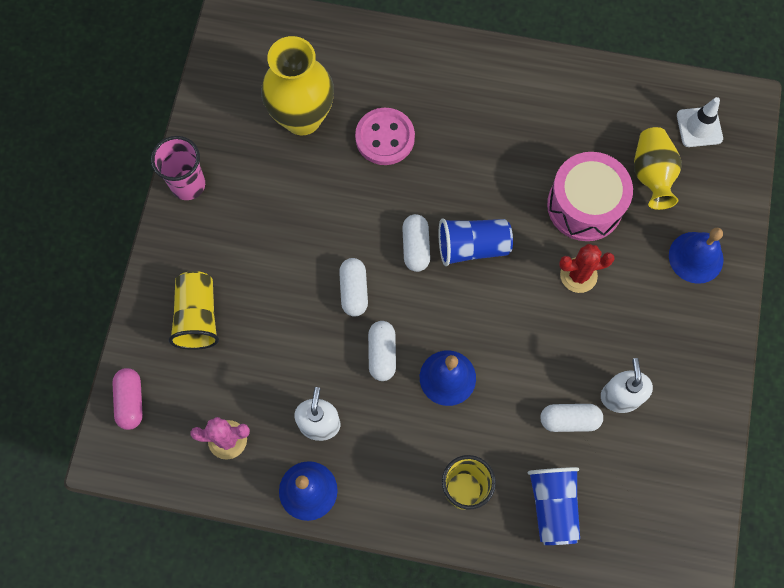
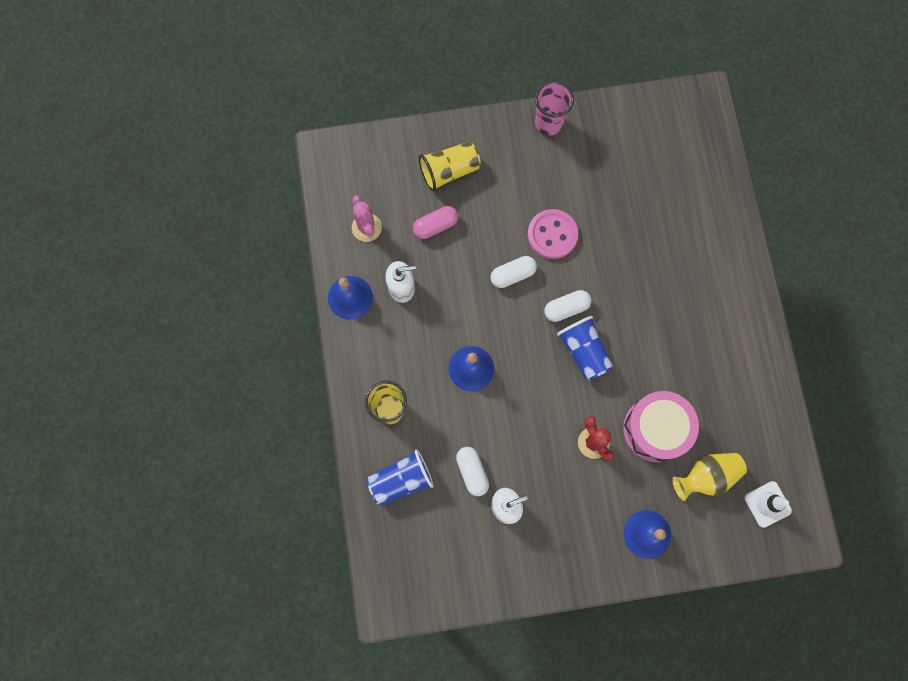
camera: 70 degrees right, 5 degrees up
pink capsule [112,368,143,430] -> pink capsule moved to [413,206,458,239]
yellow vase [261,36,334,135] -> none
pink button [355,108,415,165] -> pink button moved to [527,209,578,259]
white capsule [368,321,396,381] -> none

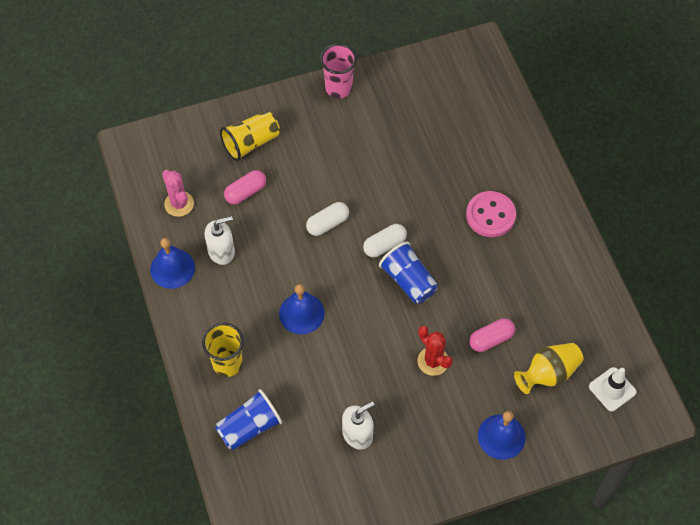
camera: 10 degrees left, 15 degrees down
white capsule [456,447,489,496] -> none
pink button [527,209,578,259] -> pink button moved to [466,191,516,237]
pink drum [623,391,699,462] -> pink capsule [469,318,515,352]

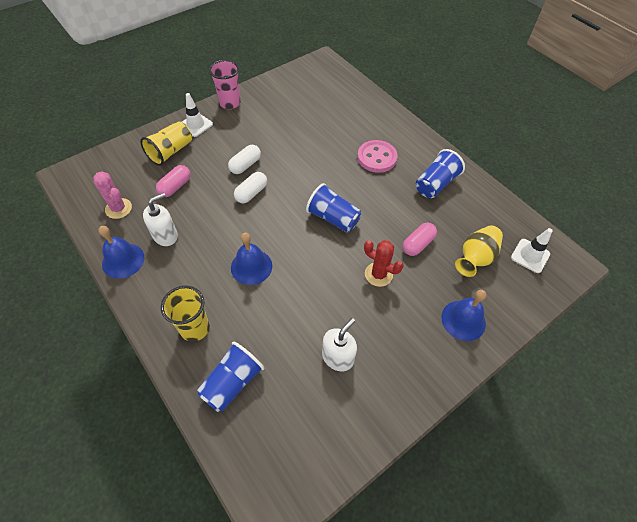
camera: 20 degrees left, 5 degrees down
white capsule [363,224,407,257] -> white capsule moved to [228,145,261,174]
none -> white traffic cone [182,93,213,137]
none -> blue cup [416,149,465,198]

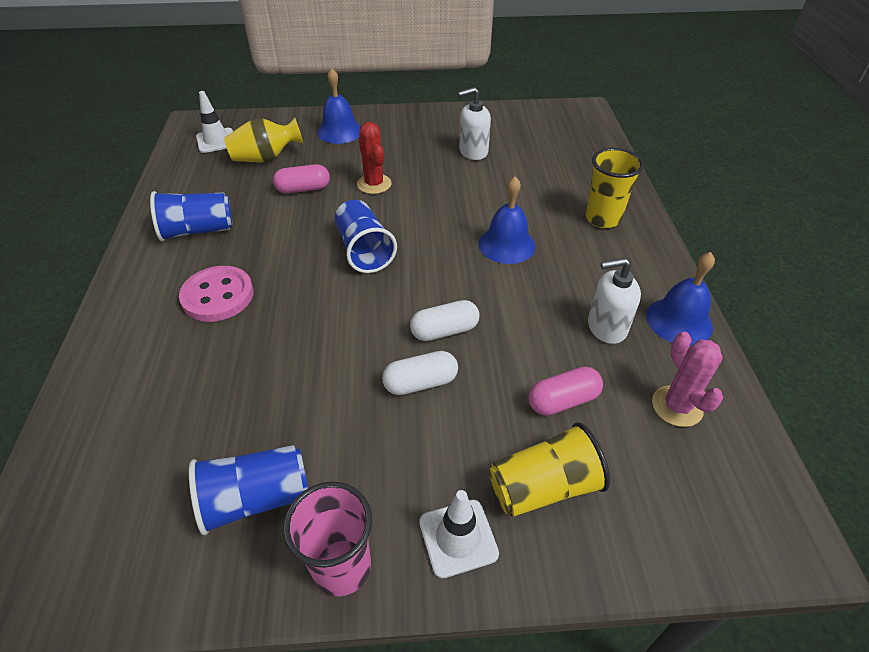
camera: 145 degrees left, 10 degrees down
blue cup [197,342,264,412] -> blue cup moved to [189,445,308,535]

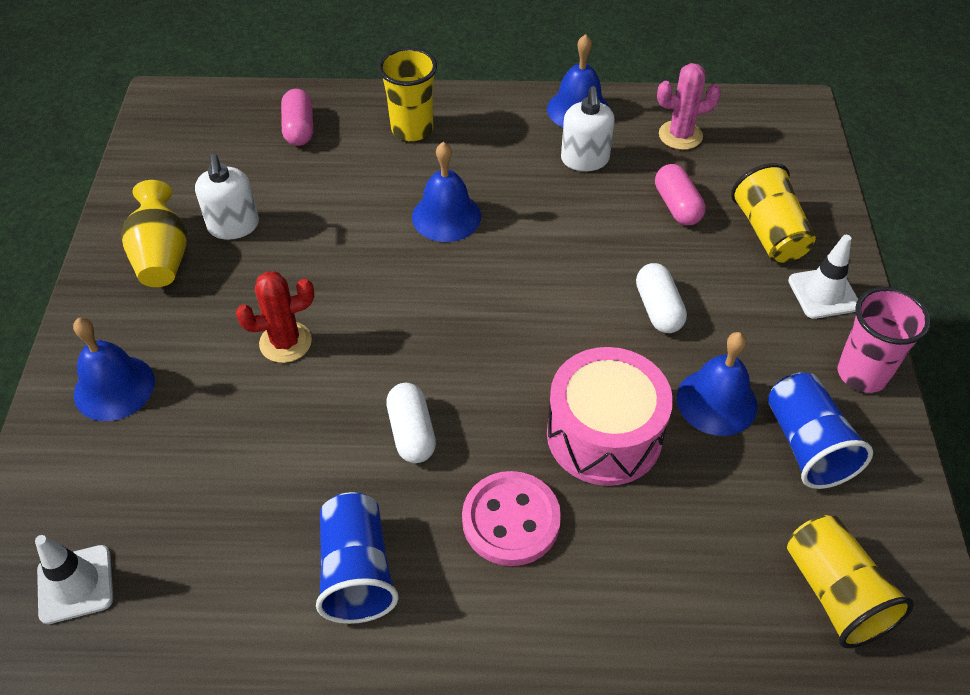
camera: 85 degrees left, 5 degrees up
yellow vase [224,118,303,163] -> yellow vase moved to [121,180,187,287]
pink capsule [273,164,330,194] -> pink capsule moved to [281,89,313,146]
blue cup [335,200,397,273] -> none
white capsule [410,300,480,341] -> white capsule moved to [386,383,436,463]
none -> pink drum [547,347,673,486]
none -> blue bell [677,332,758,436]
none -> yellow cup [787,515,914,648]

